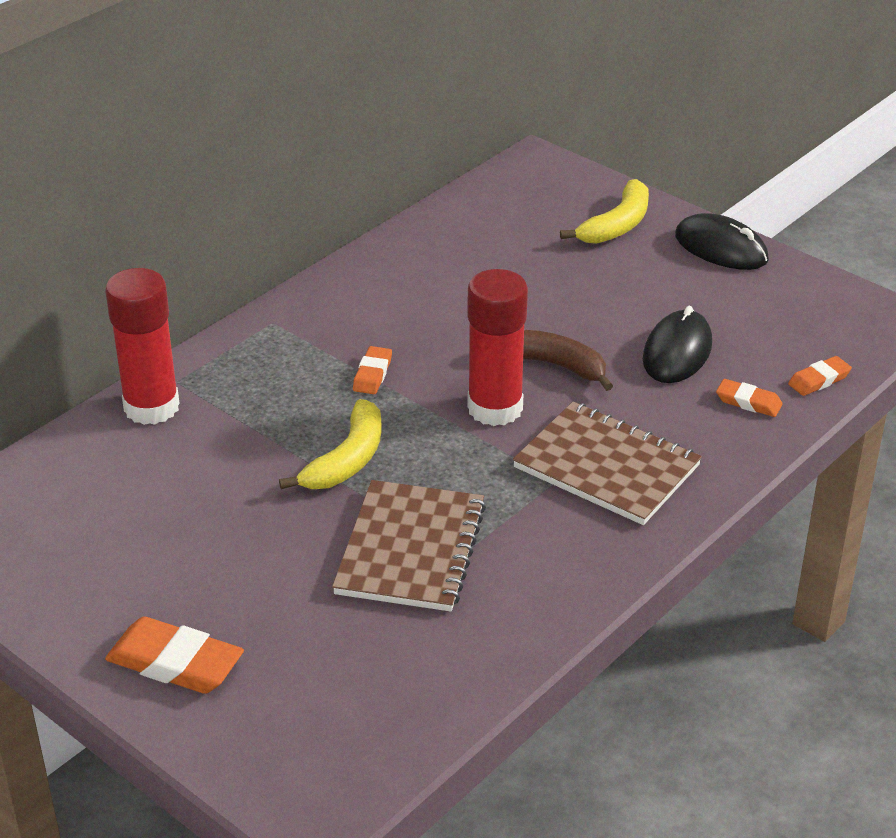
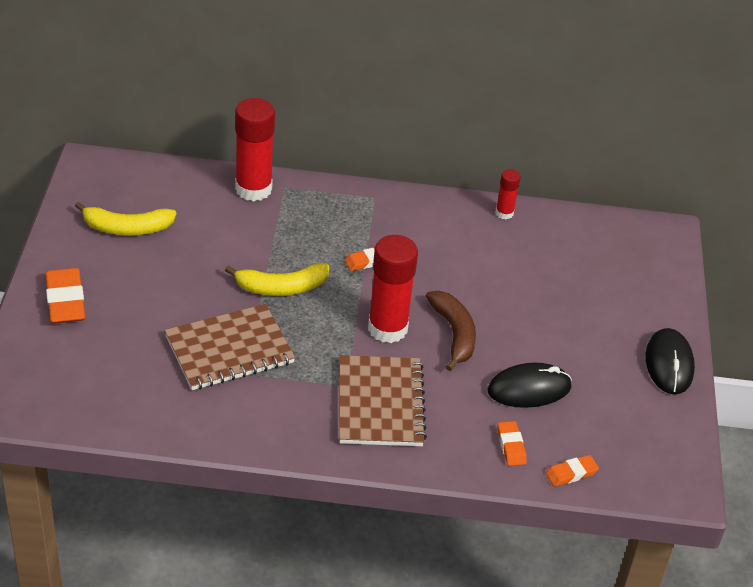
camera: 50 degrees right, 5 degrees up
yellow banana [560,179,649,244] -> yellow banana moved to [75,202,176,236]
orange eraser [788,356,852,396] -> orange eraser turned 45 degrees counterclockwise [546,455,599,487]
none -> red glue stick [496,169,521,220]

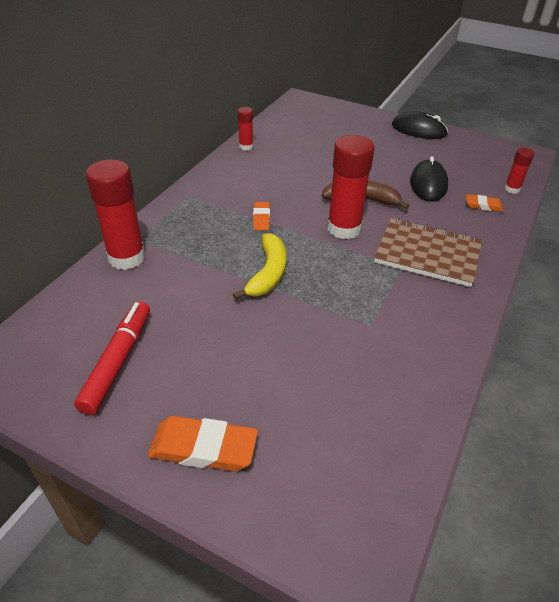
camera: 65 degrees left, 0 degrees up
yellow banana [75,202,176,236] -> red marker [74,301,150,415]
brown notebook [165,304,295,390] -> none
orange eraser [546,455,599,487] -> red glue stick [504,148,534,194]

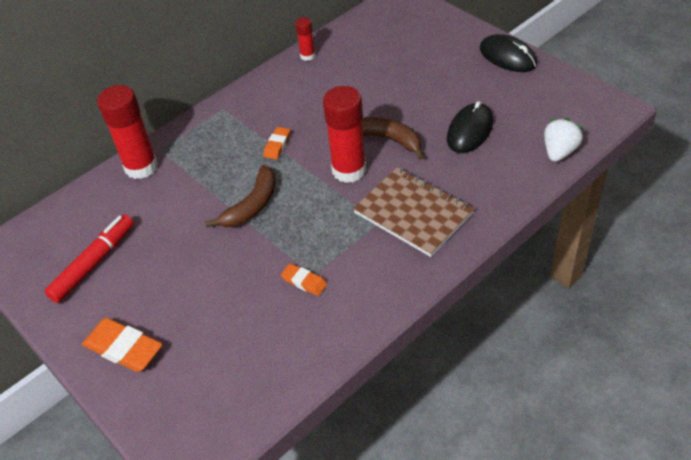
camera: 25 degrees right, 5 degrees up
yellow banana [233,233,287,300] -> brown banana [205,165,276,227]
orange eraser [466,194,503,212] -> orange eraser moved to [281,263,327,296]
red glue stick [504,148,534,194] -> white strawberry [544,118,583,162]

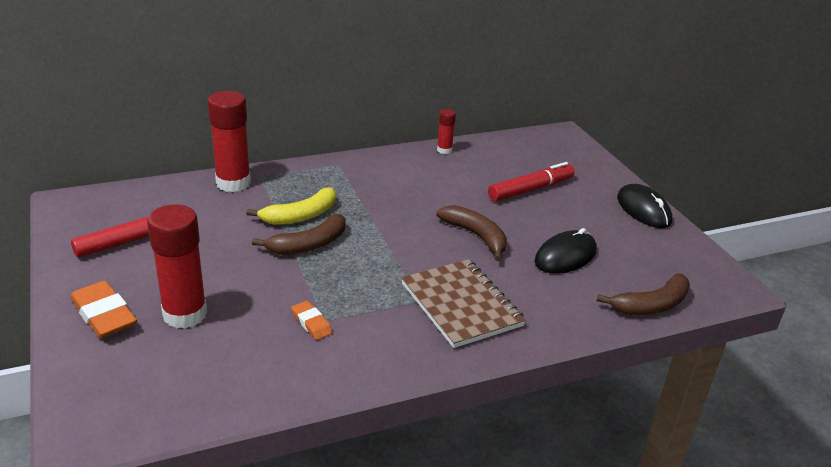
camera: 15 degrees right, 15 degrees down
orange eraser [263,127,290,159] -> none
red glue stick [323,86,366,183] -> red glue stick moved to [147,204,207,329]
white strawberry [544,118,583,162] -> brown banana [597,273,690,315]
none -> yellow banana [246,187,336,225]
none -> red marker [488,162,575,201]

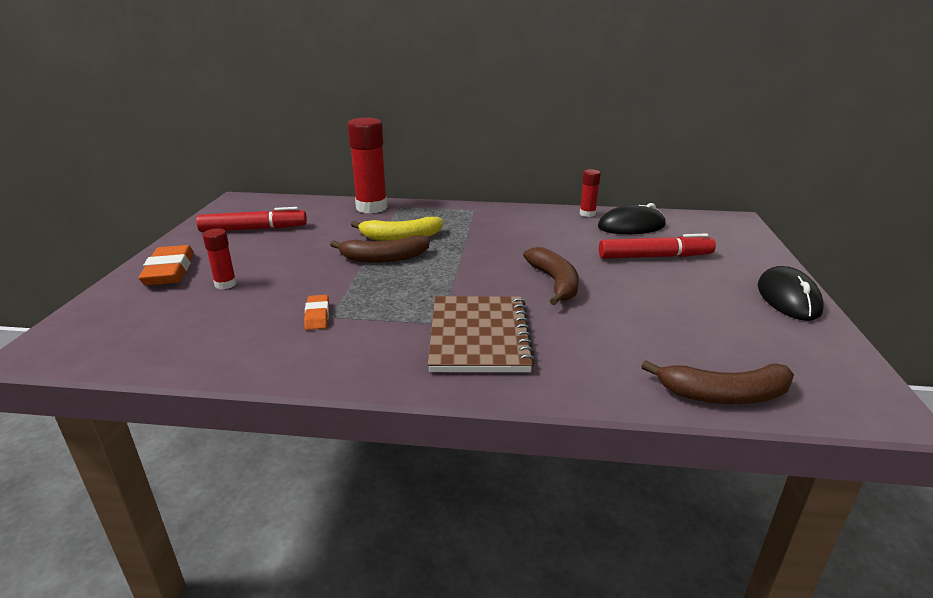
camera: 30 degrees right, 5 degrees down
red glue stick [147,204,207,329] -> red glue stick [203,229,236,289], size x0.50
black mouse [534,228,597,273] -> black mouse moved to [598,203,666,234]

